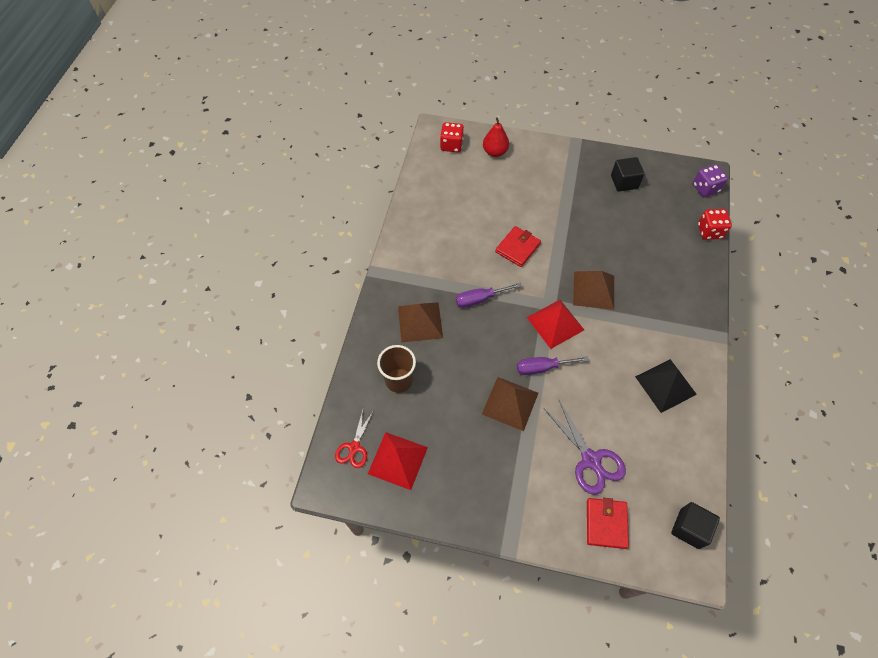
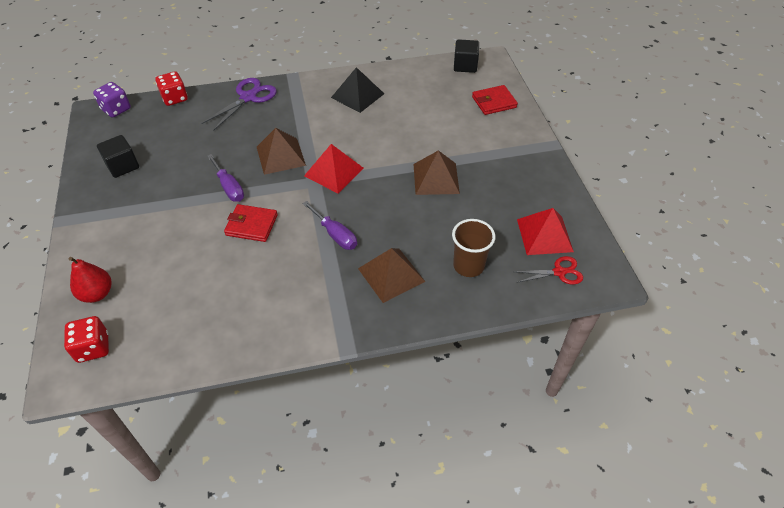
camera: 115 degrees left, 10 degrees down
purple screwdriver [517,356,589,375] -> purple screwdriver moved to [207,154,244,202]
purple scissors [544,400,626,495] -> purple scissors moved to [201,78,277,131]

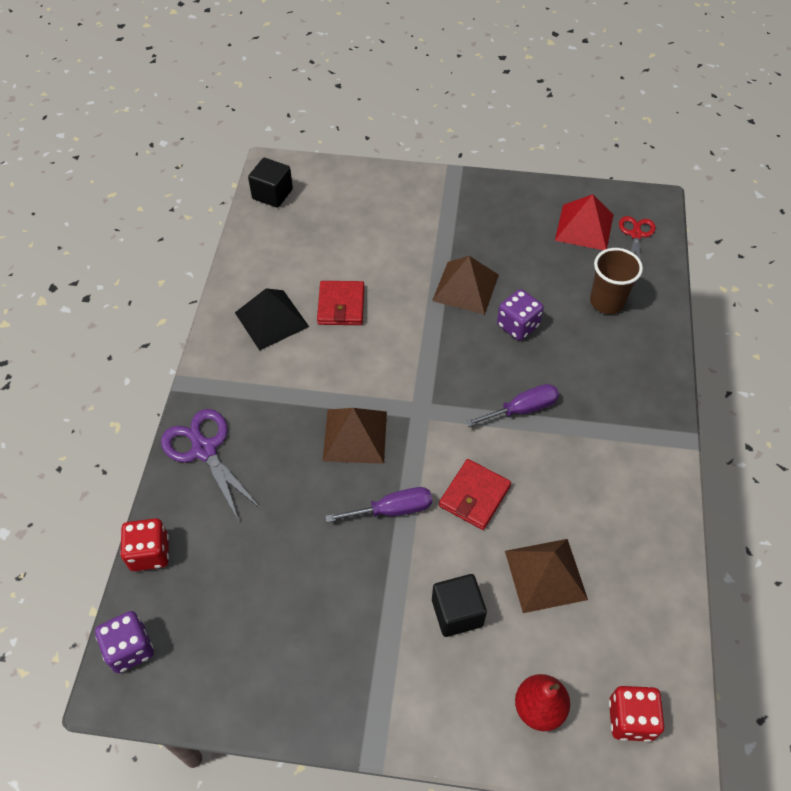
camera: 70 degrees left, 5 degrees up
black cube [97,135,139,178] -> black cube moved to [432,574,487,637]
red pyramid [304,144,364,193] -> none
brown pyramid [358,248,425,303] -> brown pyramid moved to [505,539,588,613]
red wallet [472,85,518,115] -> red wallet moved to [317,281,364,325]
none -> purple dice [497,289,544,341]

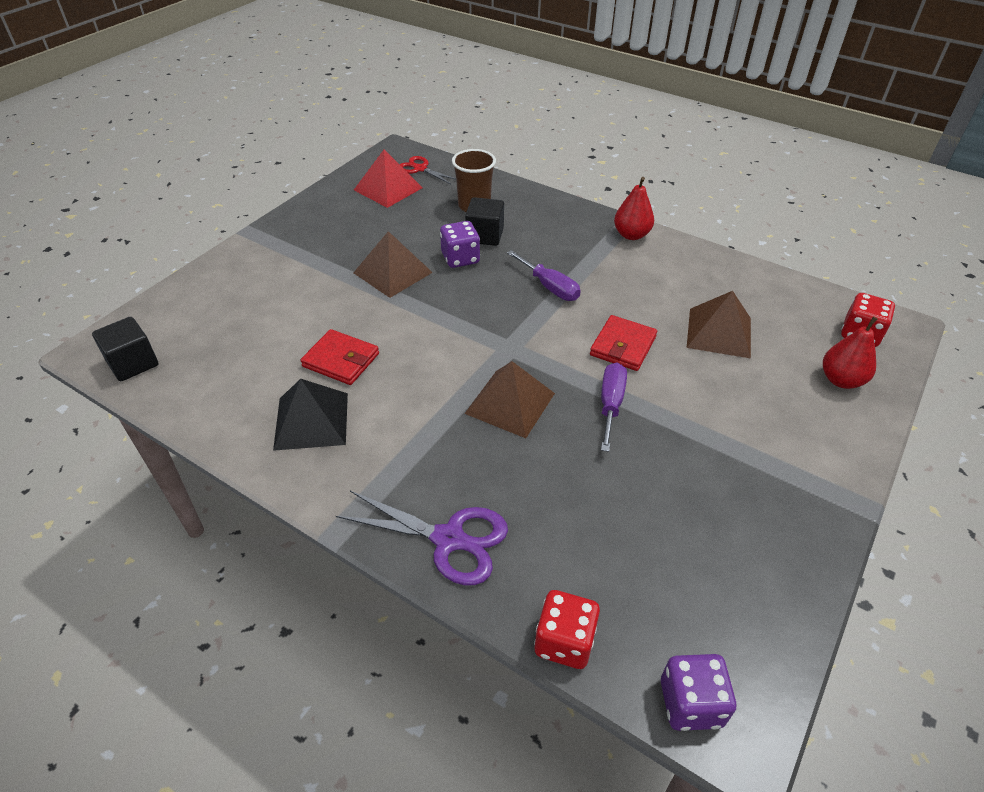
camera: 65 degrees left, 10 degrees down
purple scissors [161,409,262,521] -> purple scissors turned 150 degrees counterclockwise [336,491,508,585]
black cube [432,574,487,637] -> black cube moved to [465,197,504,246]
red wallet [439,459,511,530] -> red wallet turned 60 degrees clockwise [590,315,657,371]
purple screwdriver [465,384,559,427] -> purple screwdriver turned 135 degrees clockwise [507,250,581,301]
none -> red pear [614,177,654,240]

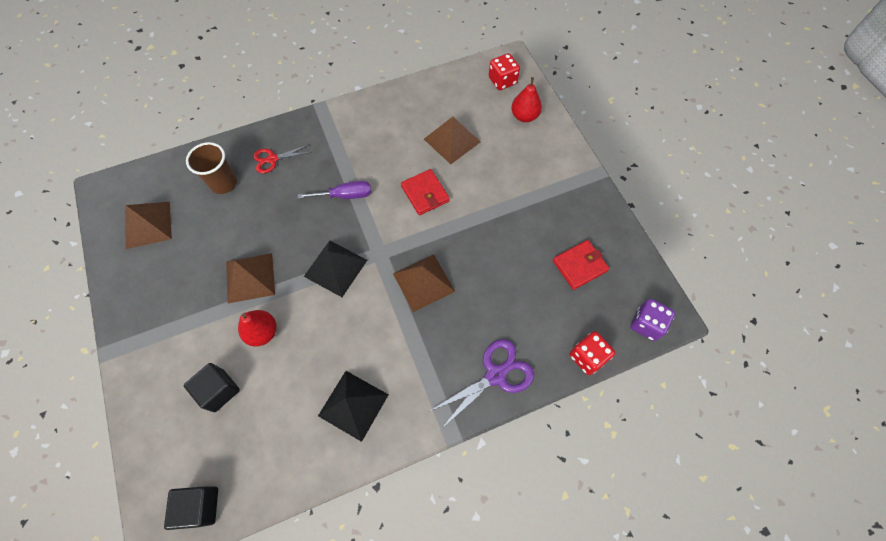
camera: 55 degrees left, 20 degrees up
red wallet [301,329,379,385] -> red wallet moved to [553,240,609,290]
red pyramid [354,150,423,208] -> brown pyramid [125,202,172,249]
red scissors [399,156,456,184] -> red scissors moved to [253,144,312,173]
purple dice [440,221,480,268] -> none
black cube [465,197,504,246] -> black cube moved to [184,363,240,412]
purple screwdriver [601,362,627,452] -> none
red pear [614,177,654,240] -> red pear moved to [238,310,277,347]
none -> black pyramid [304,241,367,297]

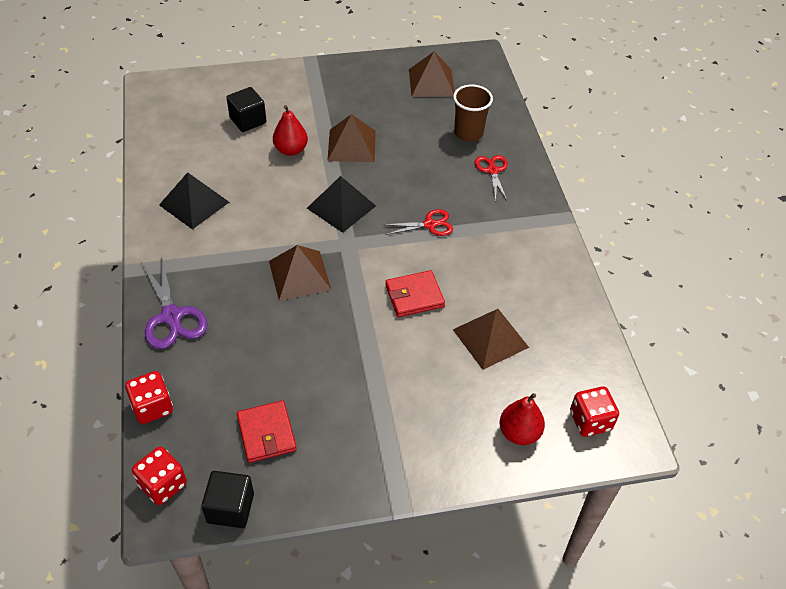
camera: 100 degrees right, 15 degrees down
black cube [164,486,218,530] -> black cube moved to [201,471,254,528]
purple screwdriver [298,181,371,199] -> red scissors [383,209,453,236]
purple dice [630,299,675,341] -> red dice [132,446,187,505]

